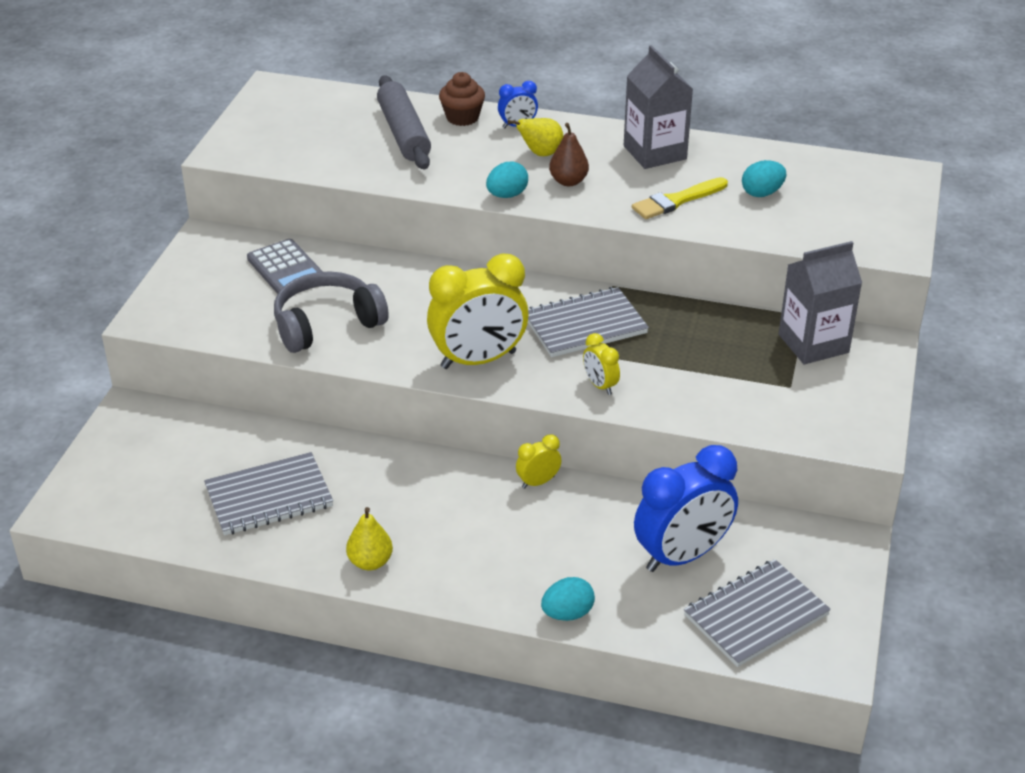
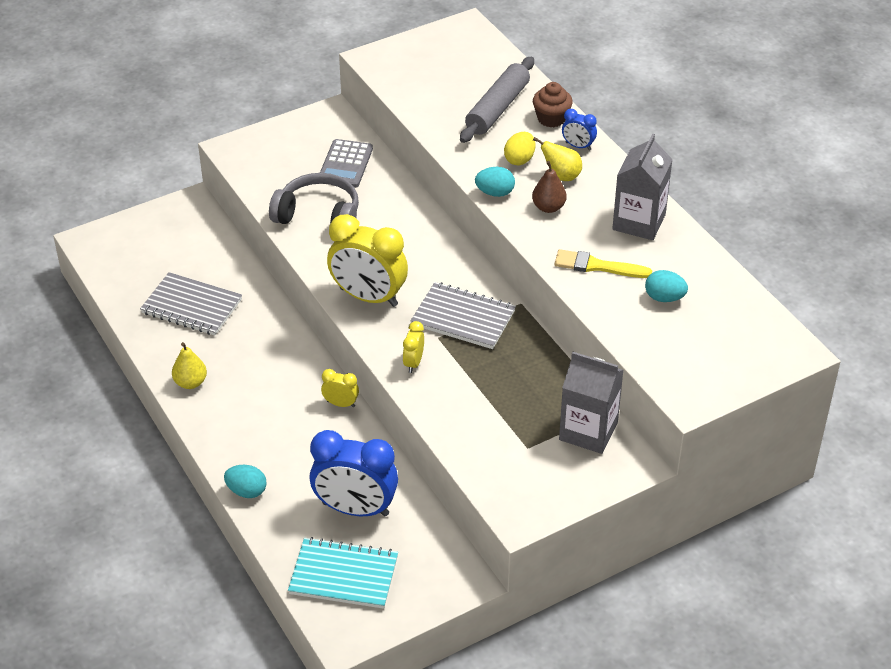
camera: 45 degrees right, 5 degrees up
grey notebook [684,559,831,667] -> turquoise notebook [288,537,398,609]
none -> yellow egg [504,132,536,165]

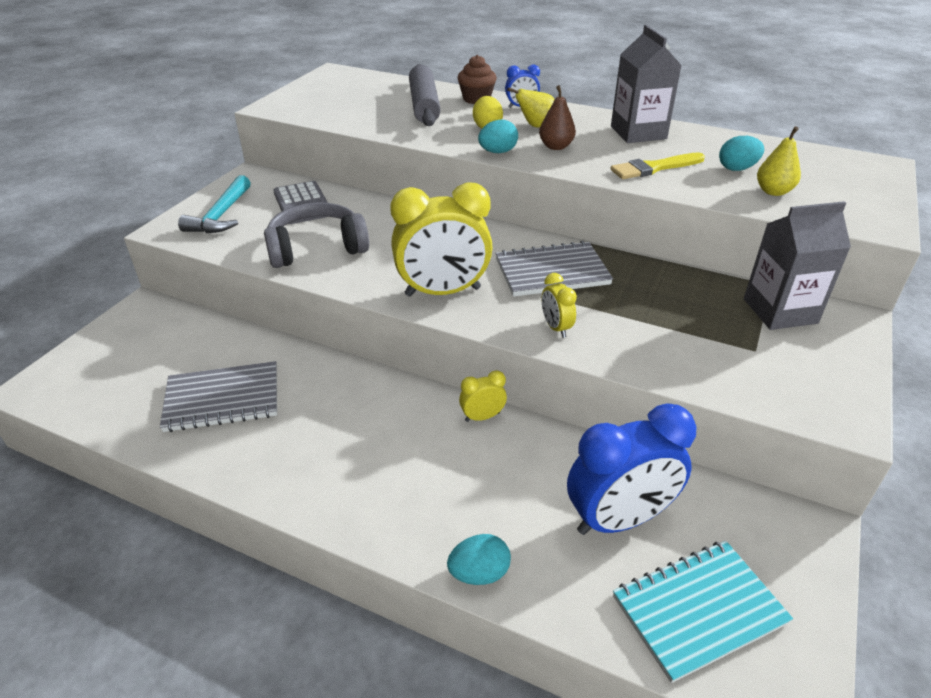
camera: 35 degrees left, 5 degrees down
yellow pear [172,342,207,389] -> yellow pear moved to [757,126,801,196]
none -> turquoise hammer [178,175,251,233]

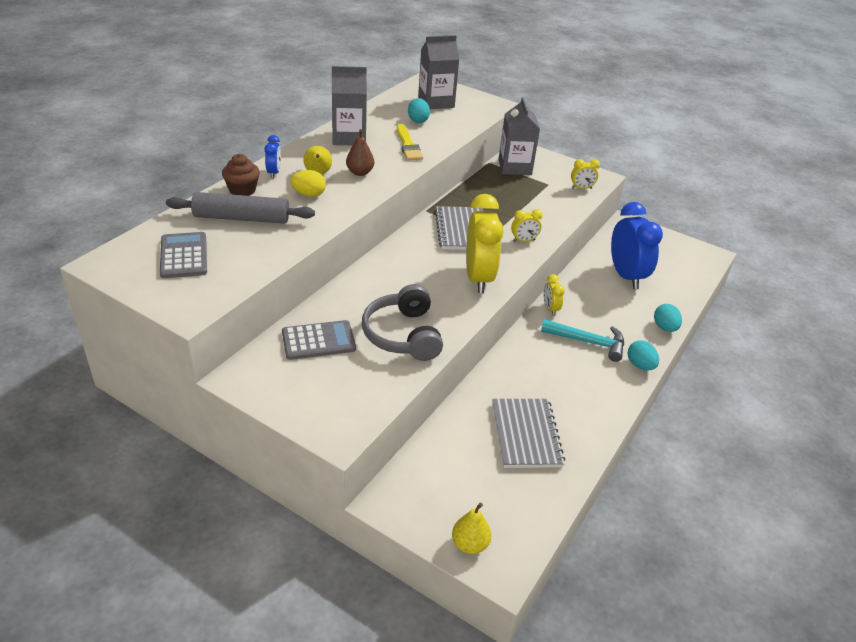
camera: 85 degrees left, 0 degrees up
turquoise hammer [178,175,251,233] -> turquoise hammer moved to [541,319,624,362]
turquoise egg [478,119,518,153] -> turquoise egg moved to [627,340,659,371]
turquoise notebook [613,541,793,683] -> none
yellow pear [757,126,801,196] -> yellow pear moved to [452,503,491,554]
none -> grey calculator [160,232,207,278]
none -> grey carton [418,35,460,109]
none -> yellow clock [571,159,600,189]

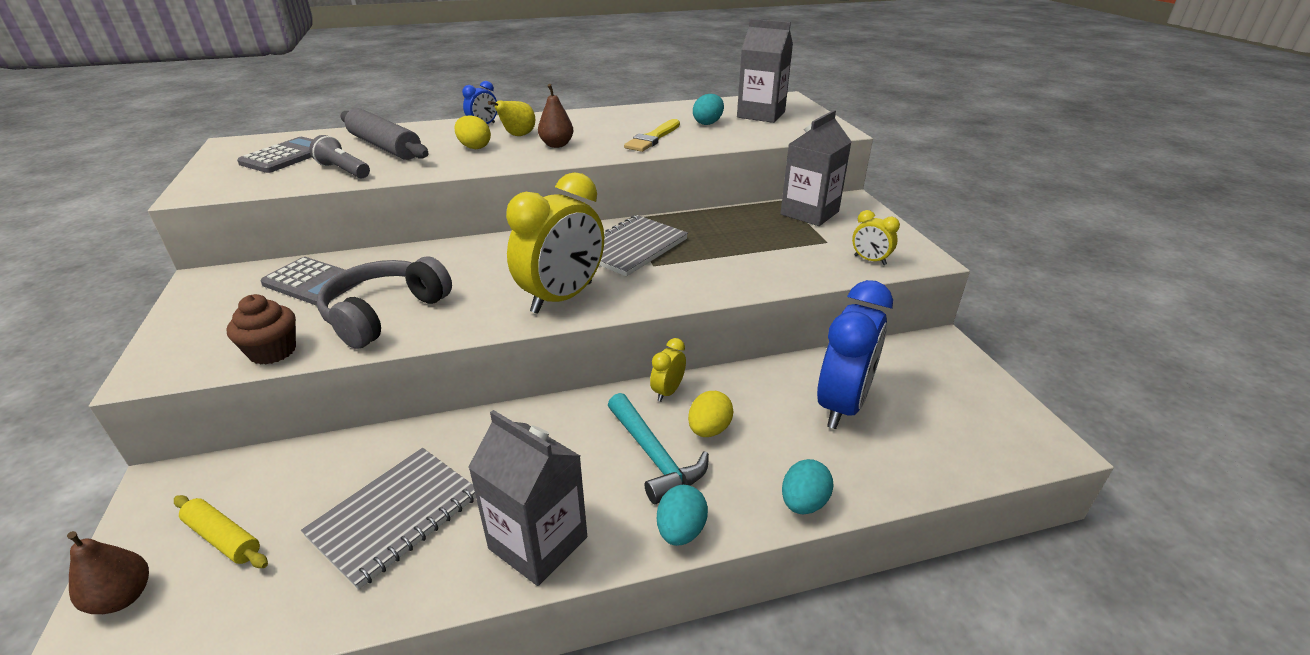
camera: 45 degrees right, 5 degrees down
brown cupcake [222,154,260,196] -> brown cupcake moved to [226,294,296,365]
grey carton [332,66,367,145] -> grey carton moved to [468,410,587,586]
yellow pear [452,503,491,554] -> brown pear [67,531,149,614]
yellow clock [511,209,543,242] -> none
none -> yellow rolling pin [174,495,268,568]
none -> grey flashlight [309,135,370,178]
none -> yellow egg [688,391,734,437]

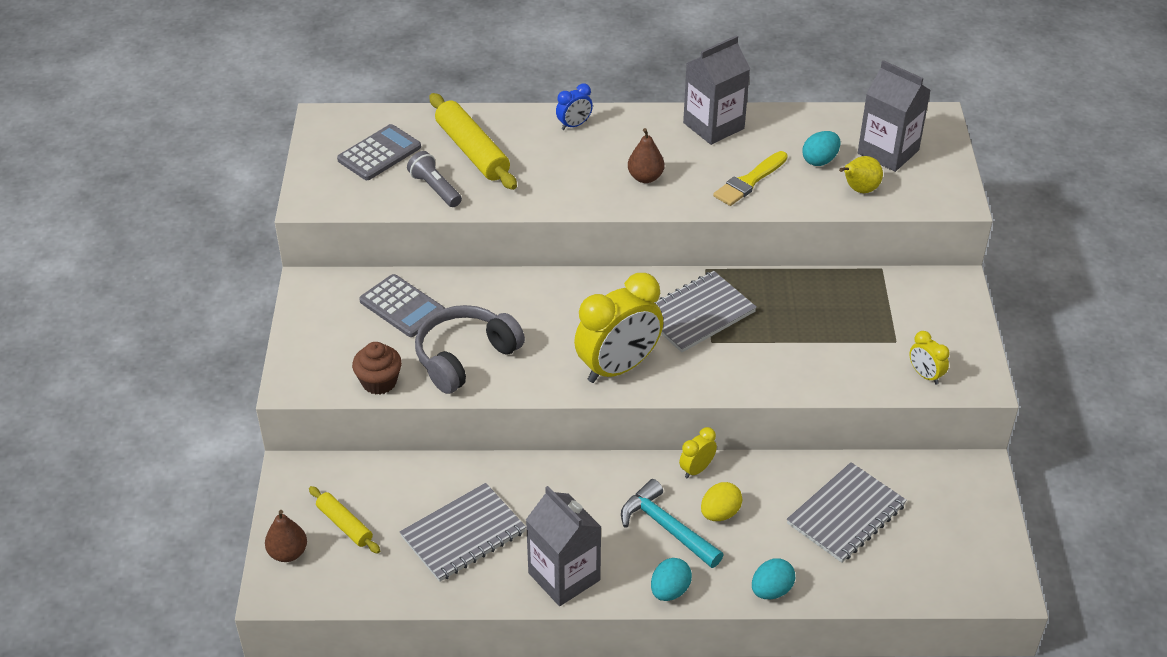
camera: 15 degrees right, 10 degrees up
grey rolling pin [340,108,429,160] -> yellow rolling pin [430,93,517,190]
yellow egg [454,115,491,149] -> none
yellow pear [488,100,535,136] -> yellow pear moved to [839,156,883,193]
turquoise hammer [608,393,709,504] -> turquoise hammer turned 150 degrees clockwise [621,479,724,568]
grey carton [780,110,852,226] -> grey carton moved to [683,35,750,145]
blue clock [817,280,893,429] -> grey notebook [787,462,907,563]

